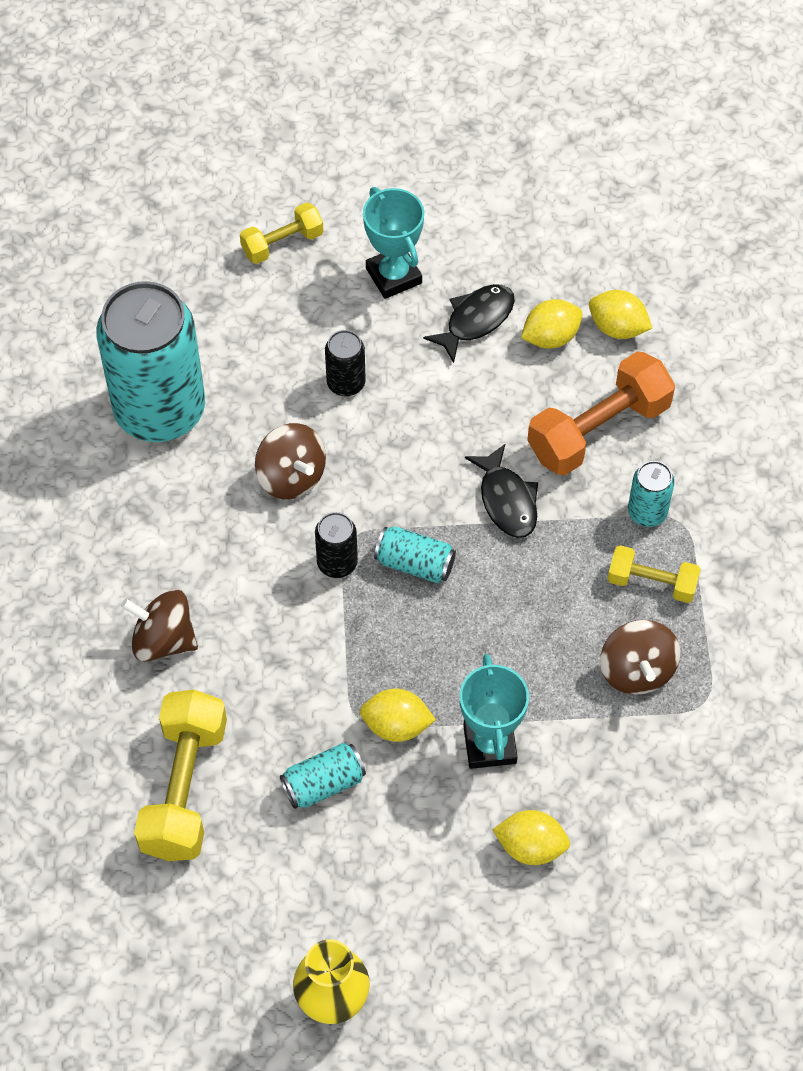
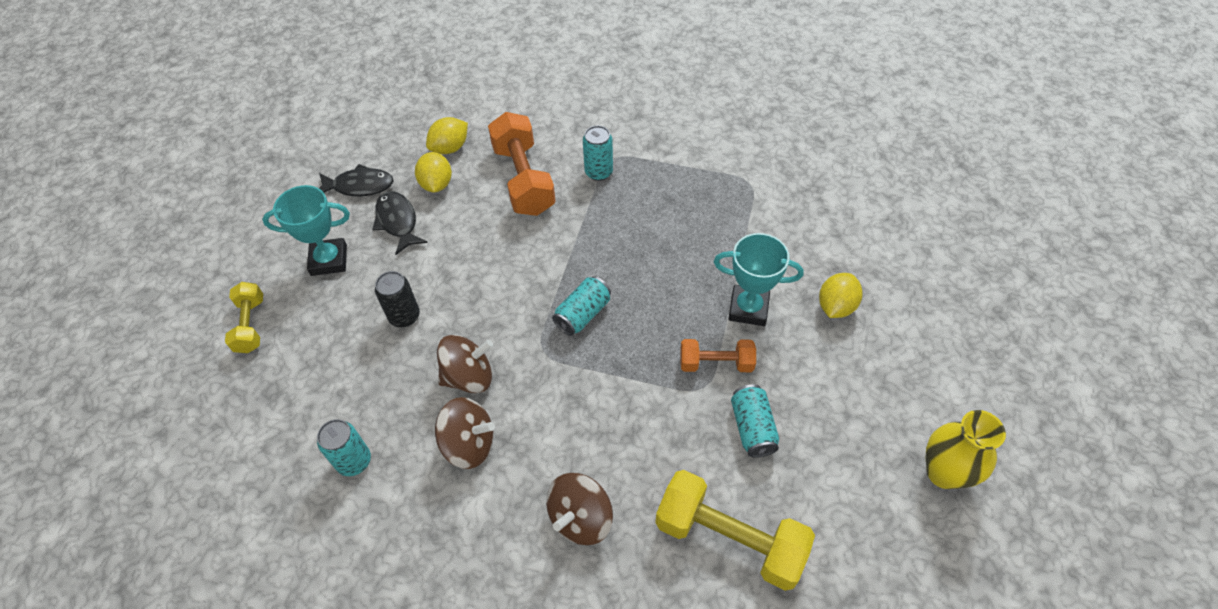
camera: 70 degrees left, 5 degrees down
turquoise can [96,281,205,442] -> turquoise can [317,419,371,476], size x0.42
black can [315,512,358,578] -> none
yellow lemon [360,689,436,742] -> orange dumbbell [680,339,756,372]
black fish [465,444,538,538] -> black fish moved to [319,164,393,196]
brown spinning top [600,620,681,695] -> brown spinning top moved to [435,397,495,469]
yellow dumbbell [608,545,701,603] -> none

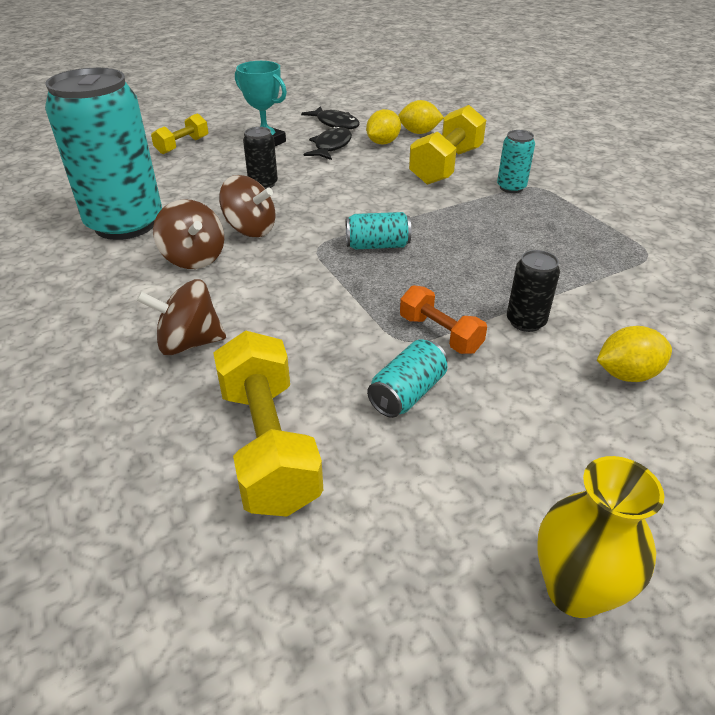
camera: 45 degrees right, 15 degrees down
turquoise can [317,419,371,476] -> turquoise can [45,68,162,240], size x2.36
orange dumbbell [488,112,556,216] -> yellow dumbbell [409,105,486,185]
turquoise trophy [714,233,804,326] -> black can [507,250,560,332]

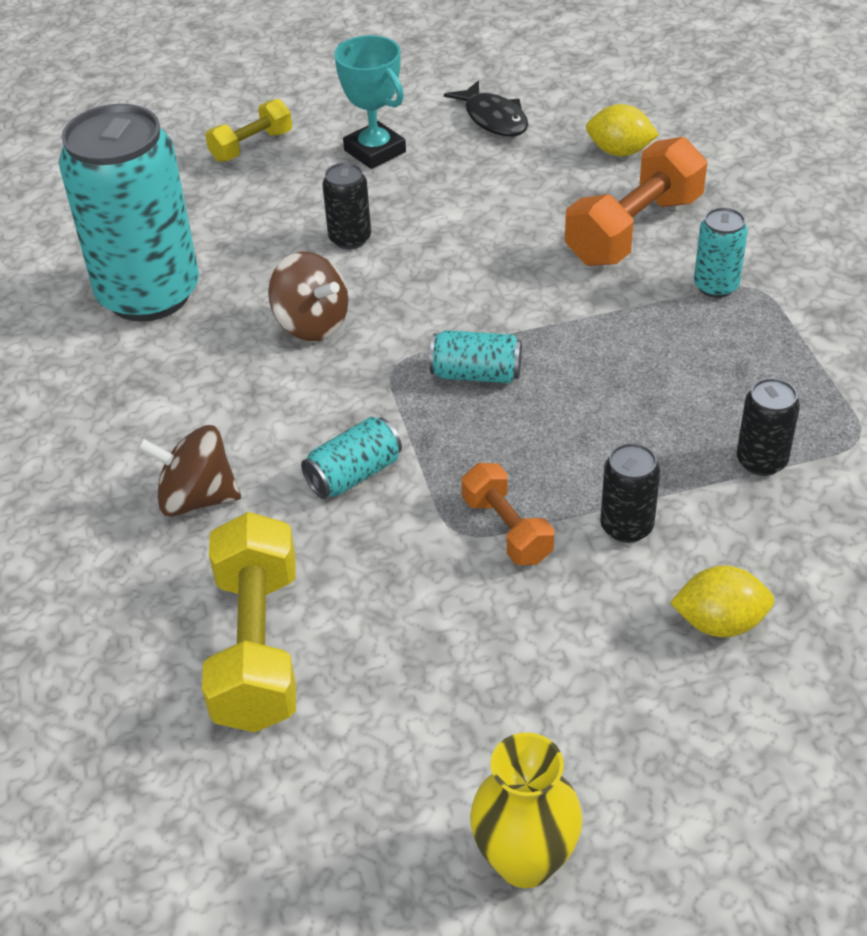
camera: 15 degrees right, 5 degrees up
brown spinning top [153,199,224,269] -> none
black fish [304,126,352,160] -> none
yellow lemon [366,109,401,145] -> none
turquoise can [367,340,447,418] -> turquoise can moved to [301,417,402,499]
yellow dumbbell [409,105,486,185] -> orange dumbbell [565,137,707,266]
none -> black can [737,378,800,476]

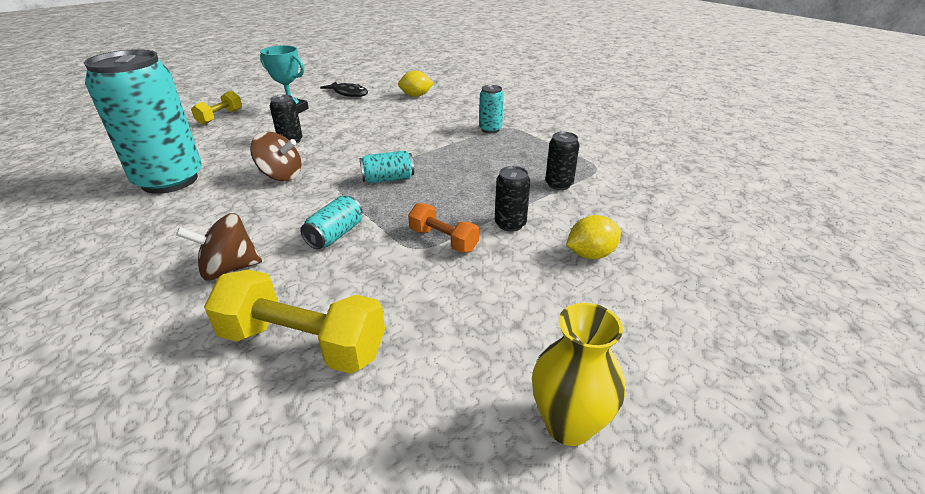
camera: 25 degrees left, 10 degrees down
yellow dumbbell [202,512,296,732] -> yellow dumbbell turned 45 degrees counterclockwise [204,269,385,374]
orange dumbbell [565,137,707,266] -> none

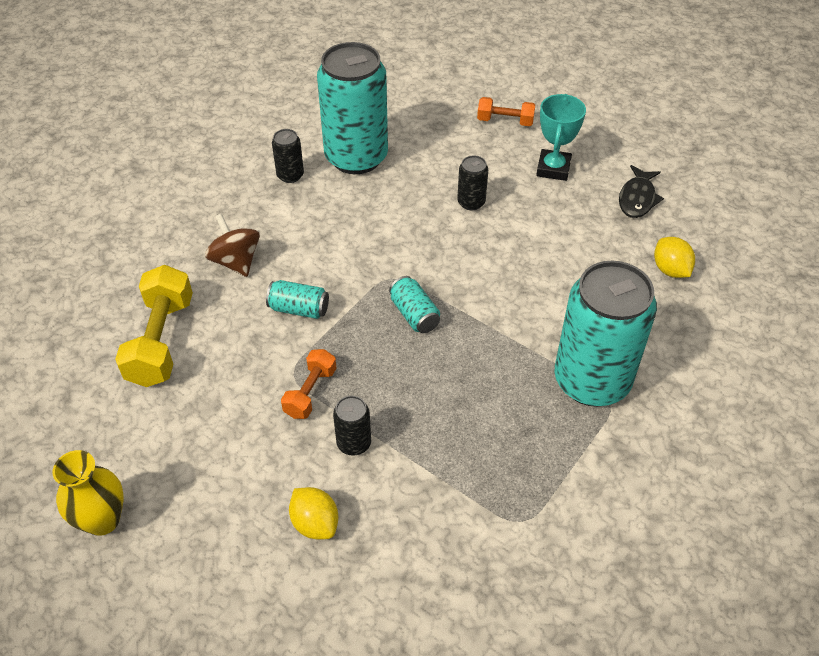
camera: 75 degrees right, 15 degrees up
yellow dumbbell [191,91,242,125] -> orange dumbbell [477,97,535,126]
brown spinning top [250,132,301,181] -> none
turquoise can [479,85,504,133] -> turquoise can [554,261,657,407], size x2.36
black can [545,132,580,190] -> black can moved to [272,129,304,183]

